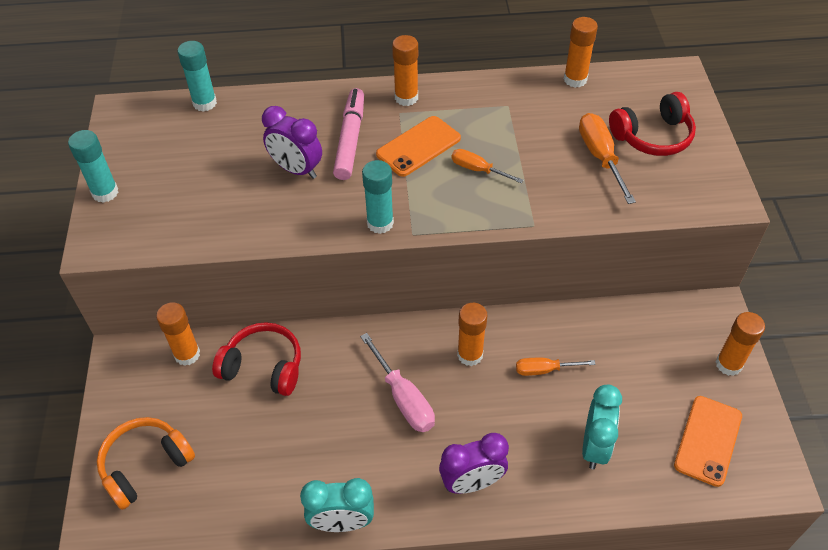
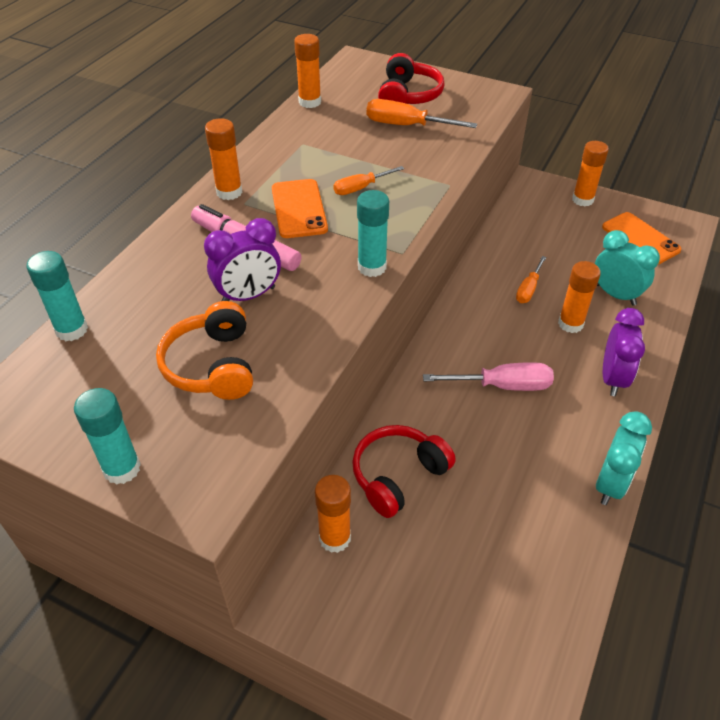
camera: 60 degrees left, 5 degrees down
orange headphones [97,417,195,510] -> orange headphones moved to [156,301,253,400]
orange glue stick [457,303,487,366] -> orange glue stick moved to [558,261,601,333]

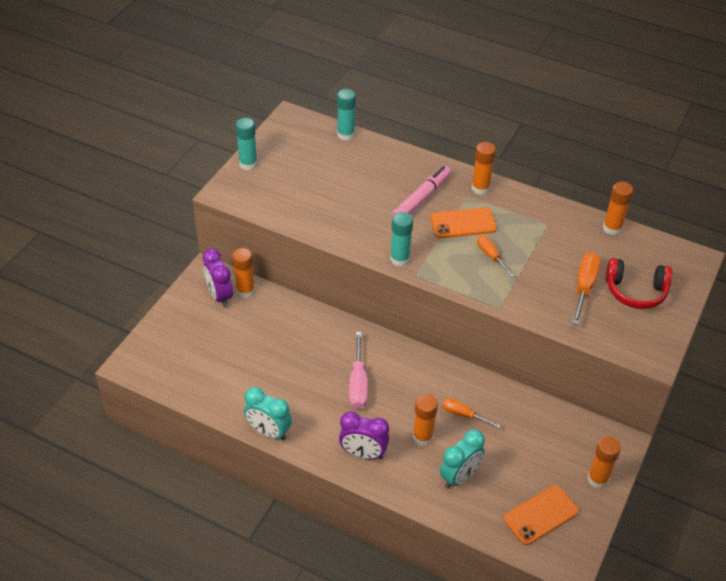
camera: 90 degrees right, 0 degrees up
orange headphones [156,301,253,400] -> none
purple clock [204,218,281,301] -> purple clock moved to [203,249,233,307]
red headphones [352,425,456,518] -> none

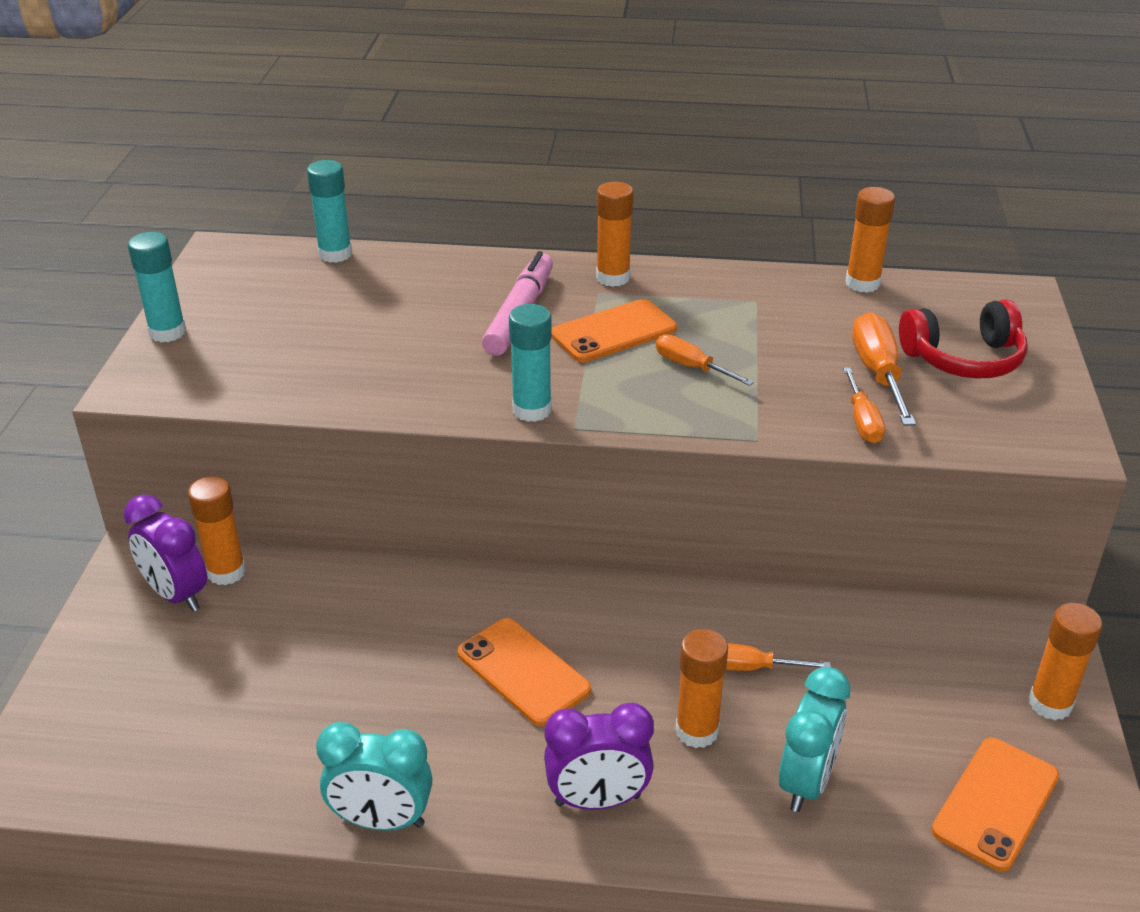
camera: 20 degrees left, 10 degrees down
pink screwdriver [349,332,368,409] -> orange phone [457,618,591,726]
none -> orange screwdriver [843,367,885,443]

